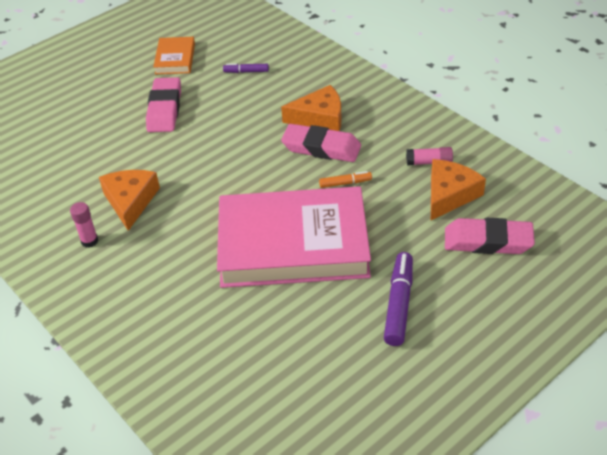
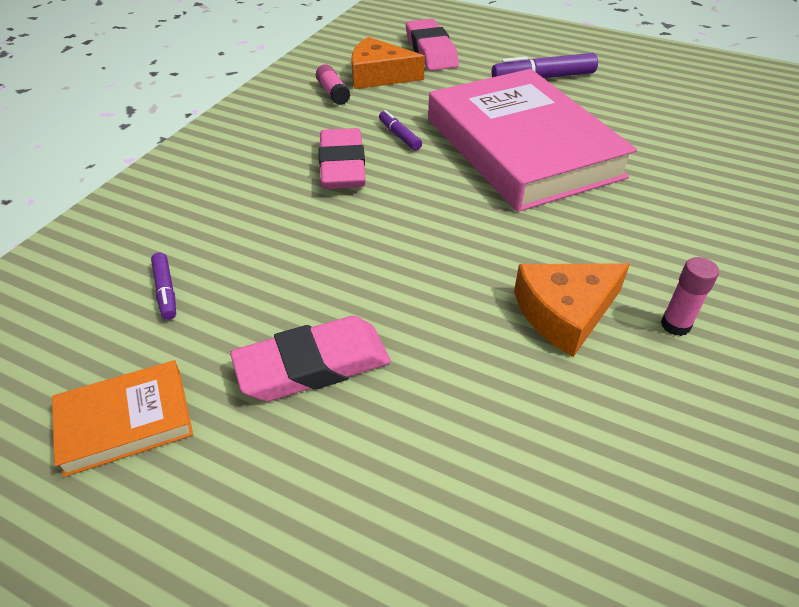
camera: 115 degrees left, 0 degrees up
orange cheese [281,85,341,131] -> none
orange marker [319,171,372,188] -> purple marker [379,110,422,151]

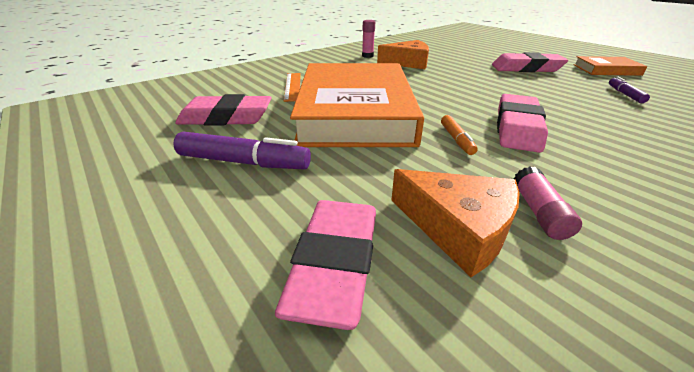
camera: 155 degrees left, 10 degrees down
purple marker [379,110,422,151] -> orange marker [441,115,478,155]
pink book [428,69,637,212] -> orange book [290,63,424,147]
none -> pink eraser [175,94,272,125]
none -> orange ruler [284,73,301,102]

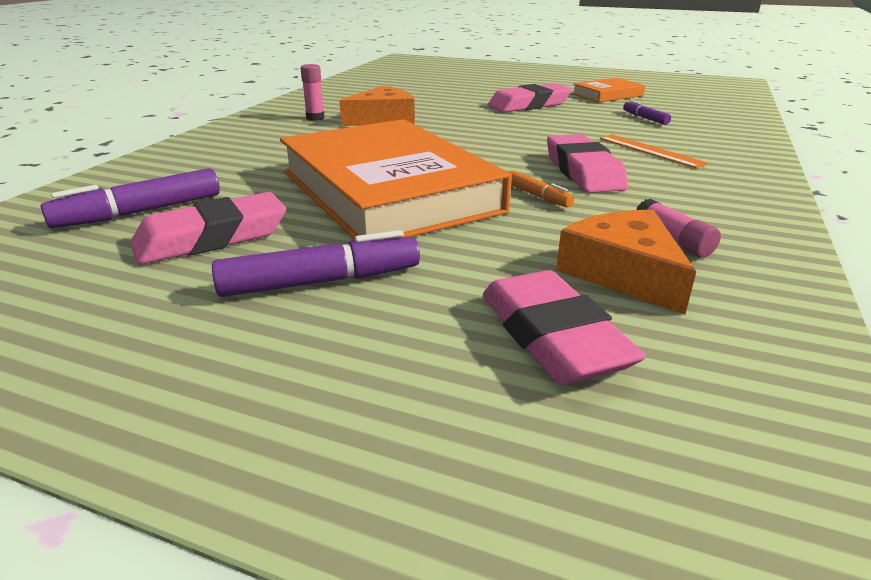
camera: 30 degrees left, 5 degrees down
orange ruler [284,73,301,102] -> orange ruler moved to [600,134,709,168]
orange cheese [391,169,519,277] -> orange cheese turned 120 degrees counterclockwise [556,210,696,315]
none -> purple marker [40,168,220,229]

